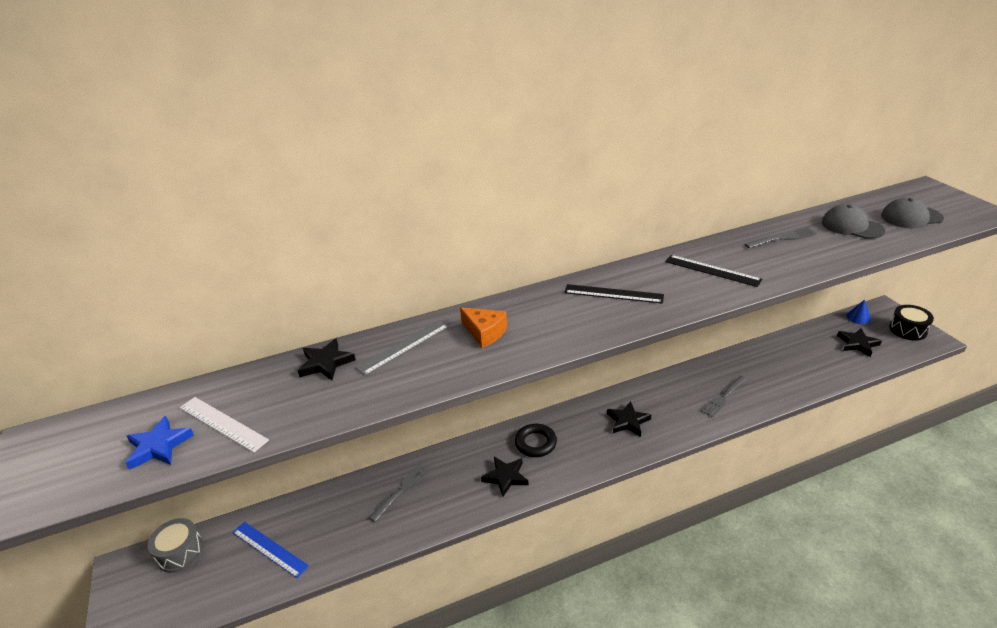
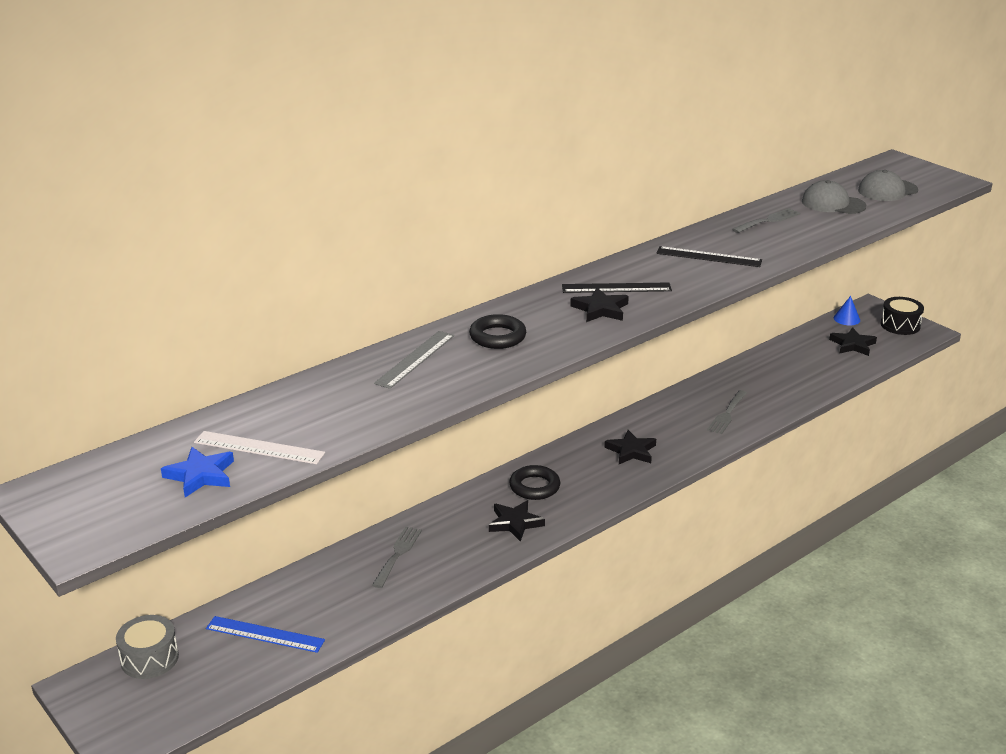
camera: 20 degrees left, 5 degrees down
black star [297,338,356,381] -> black star moved to [570,288,629,322]
orange cheese [460,307,507,348] -> black ring [469,314,526,349]

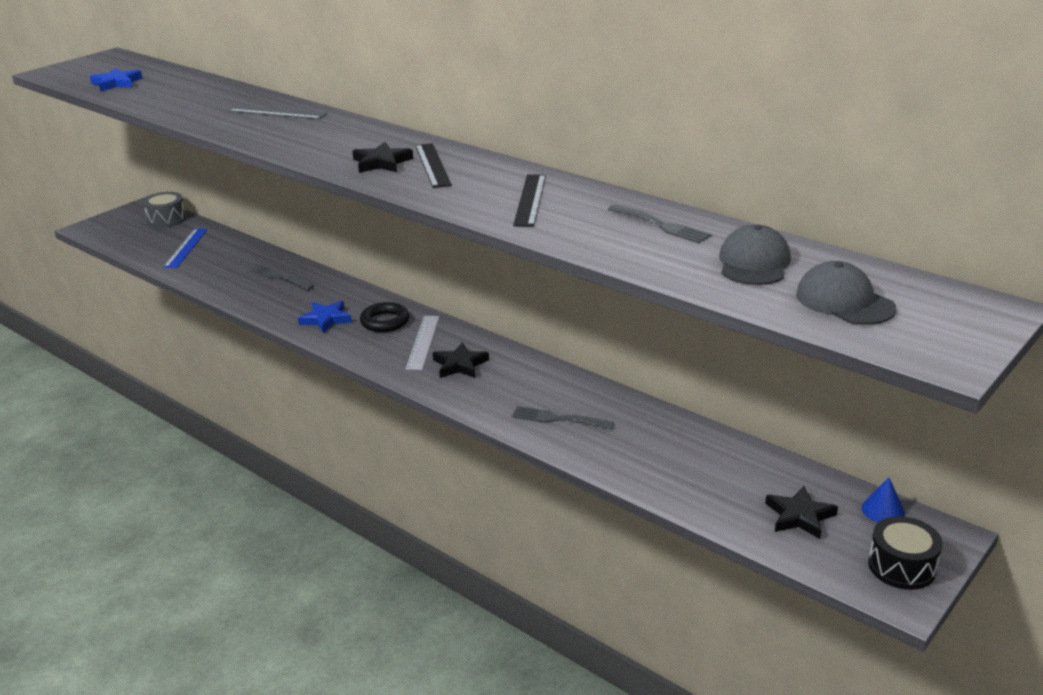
camera: 80 degrees right, 0 degrees up
white ruler [194,431,325,464] -> white ruler moved to [406,316,440,370]
grey fork [372,527,422,588] -> grey fork turned 150 degrees counterclockwise [250,265,314,290]
black ring [469,314,526,349] -> none
black star [489,500,545,542] -> blue star [298,301,352,333]

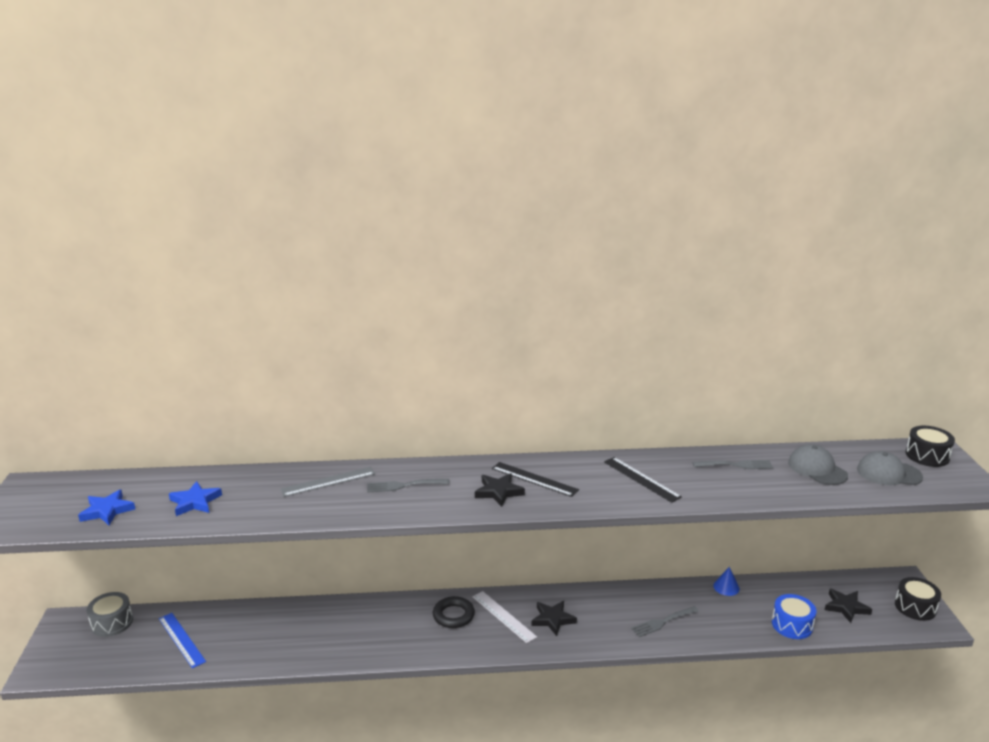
camera: 45 degrees left, 5 degrees down
grey fork [250,265,314,290] -> grey fork moved to [367,479,449,493]
blue star [298,301,352,333] -> blue star moved to [169,481,222,516]
blue cone [862,478,905,522] -> blue cone moved to [713,567,740,596]
none -> blue drum [772,594,816,639]
none -> black drum [906,426,955,467]

